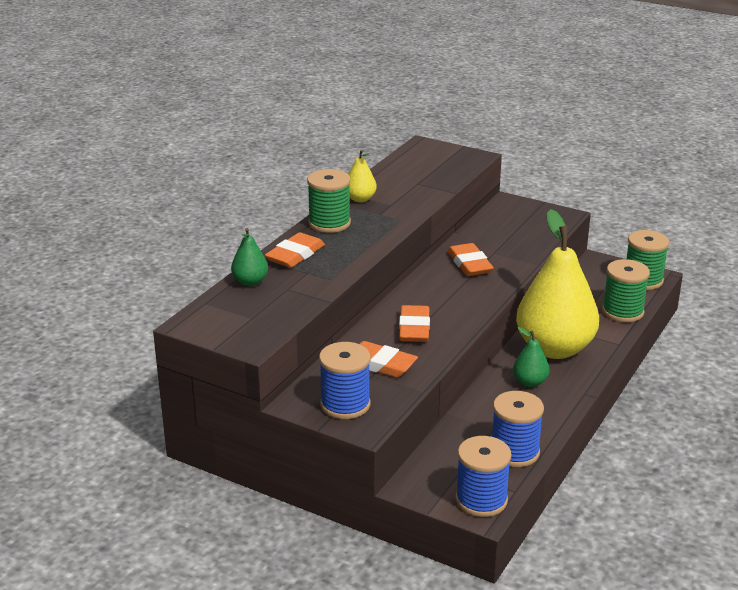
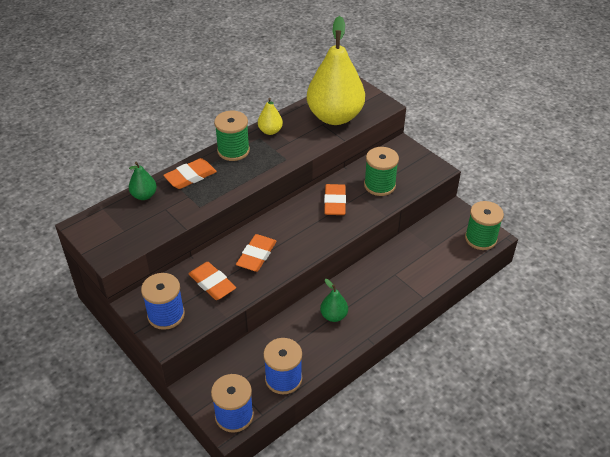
camera: 20 degrees right, 15 degrees up
yellow pear [516,209,599,359] -> yellow pear moved to [307,16,365,125]
green spool [602,259,650,322] -> green spool moved to [364,147,399,196]

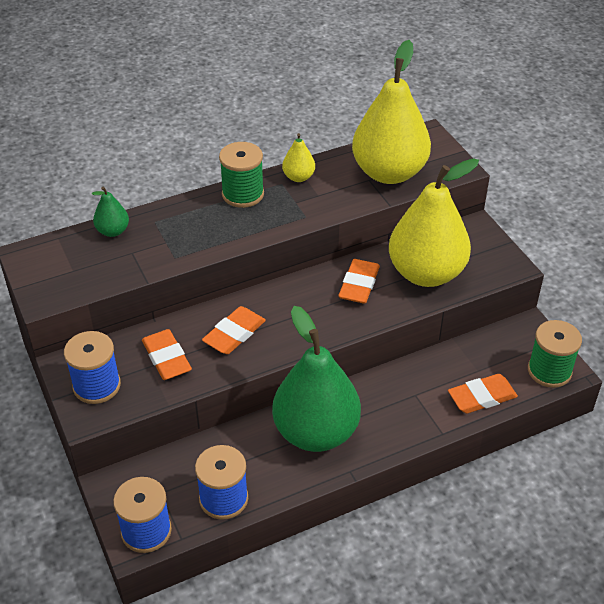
camera: 15 degrees right, 0 degrees up
orange eraser [163,158,217,189] -> orange eraser moved to [448,374,518,413]
green pear [320,279,348,322] -> green pear [272,306,361,452], size x2.35
green spool [364,147,399,196] -> yellow pear [389,158,479,287]

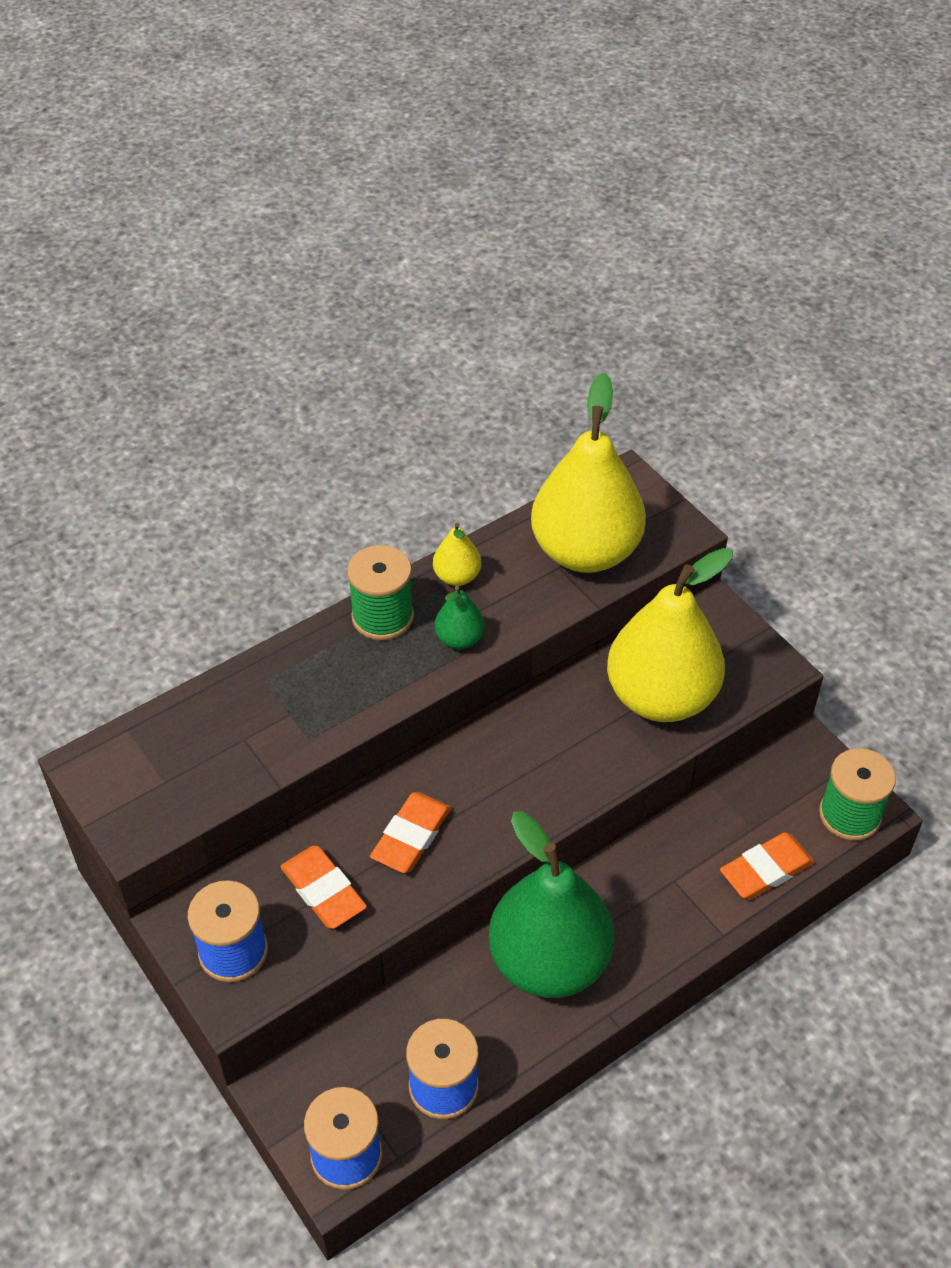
camera: 10 degrees left, 5 degrees up
green pear [92,187,129,237] -> green pear moved to [434,586,485,649]
orange eraser [338,259,380,304] -> none

